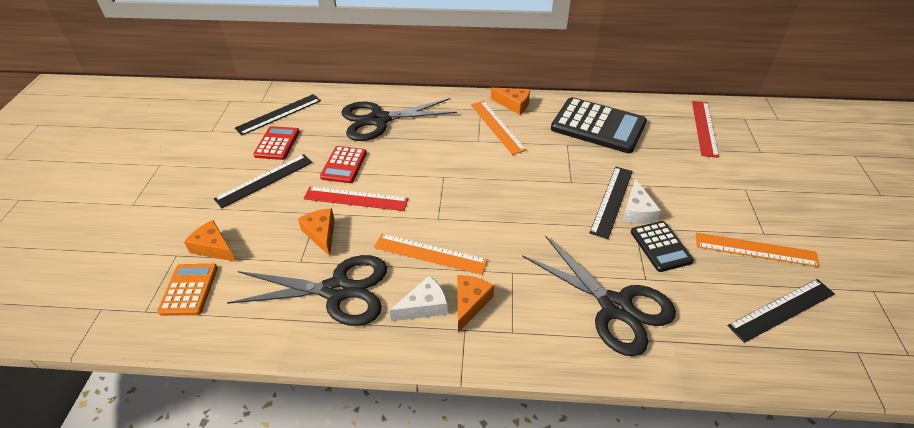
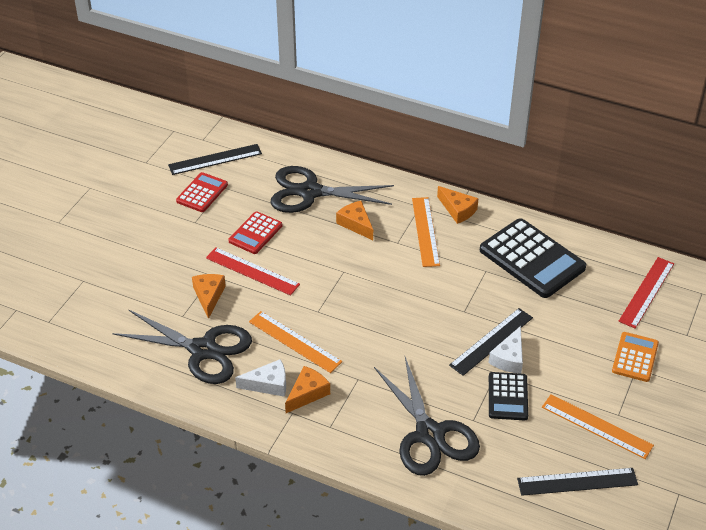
camera: 20 degrees right, 0 degrees up
orange calculator [157,264,218,316] -> orange calculator moved to [612,332,659,382]
orange cheese [184,220,236,262] -> orange cheese moved to [336,201,373,240]
black ruler [214,154,313,208] -> none

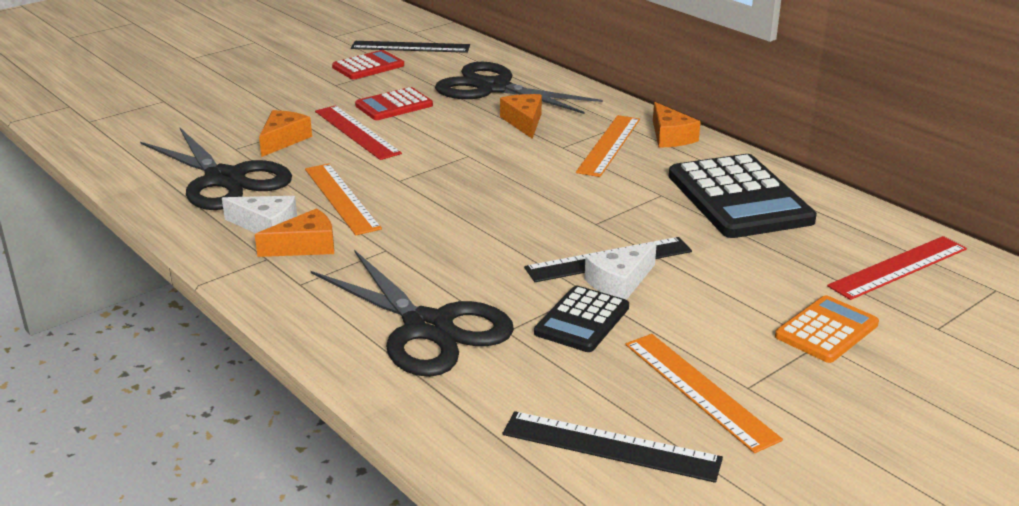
camera: 25 degrees right, 15 degrees down
black scissors [374,357,480,476] -> black scissors turned 45 degrees counterclockwise [311,250,514,377]

